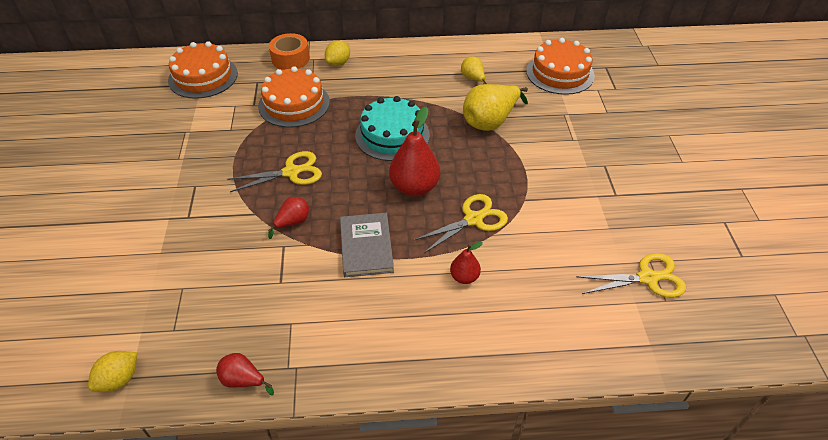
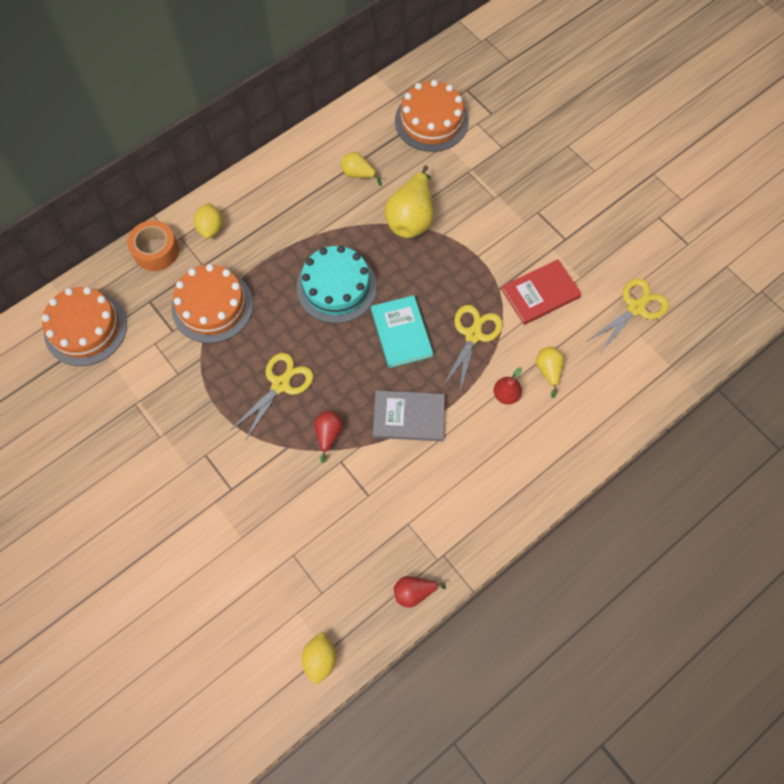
camera: 35 degrees left, 20 degrees up
grey book [340,213,394,277] -> grey book turned 45 degrees counterclockwise [373,390,445,441]
red pear [389,107,440,197] -> turquoise book [371,295,433,368]
none -> red book [501,259,582,325]
none -> yellow pear [536,347,564,398]

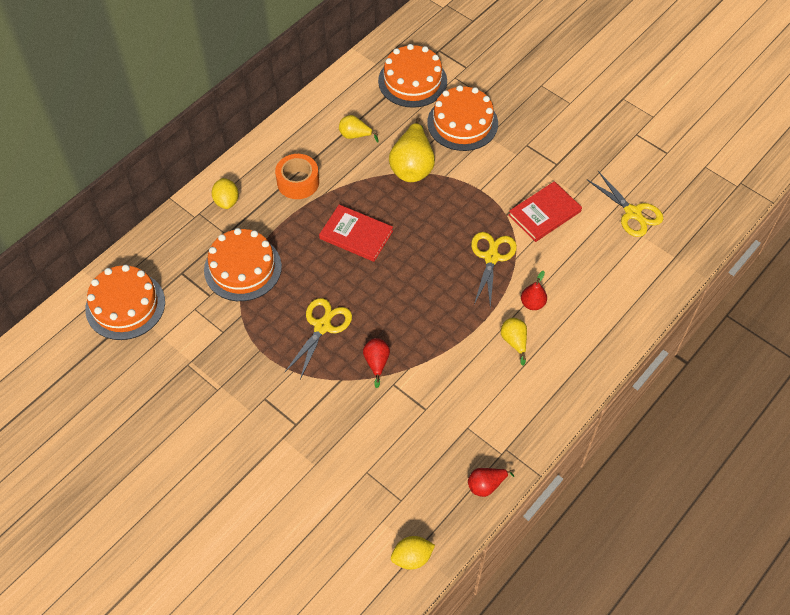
camera: 10 degrees left, 10 degrees down
orange tape [127,220,179,271] -> orange tape moved to [275,154,319,199]
turquoise cake [297,245,377,323] -> red book [319,204,393,262]
yellow lemon [301,632,336,684] -> yellow lemon turned 75 degrees clockwise [391,536,435,570]
turquoise book [371,295,433,368] -> none
grey book [373,390,445,441] -> none
yellow pear [536,347,564,398] -> yellow pear moved to [501,318,527,366]
yellow scissors [588,279,669,352] -> yellow scissors turned 105 degrees clockwise [586,171,663,237]
none -> orange cake [427,85,498,151]

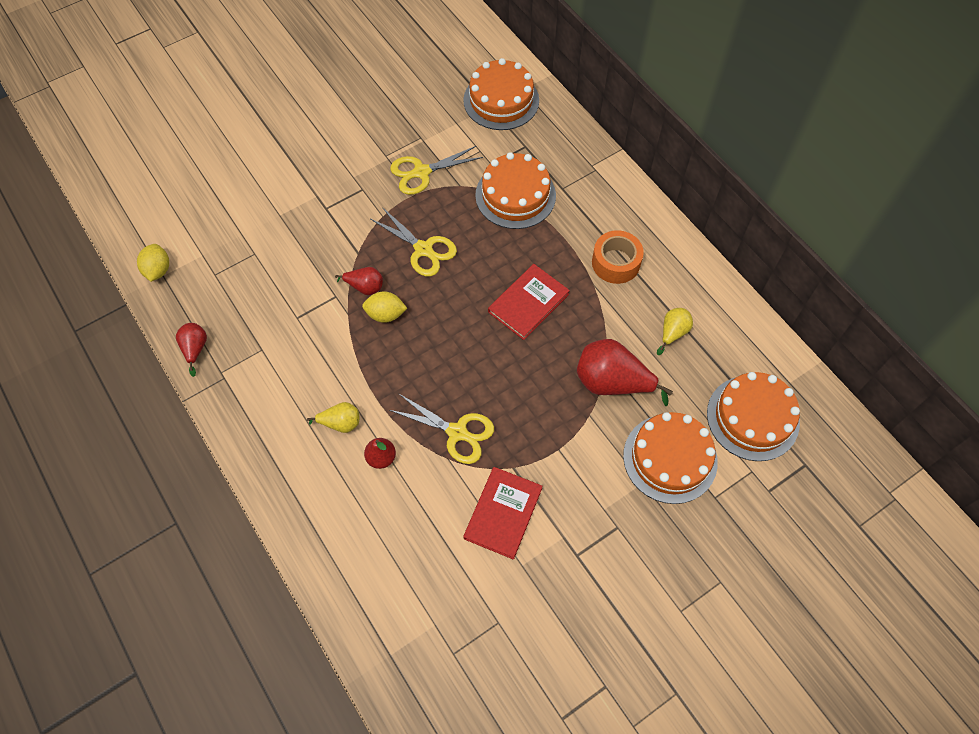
camera: 105 degrees right, 5 degrees up
yellow lemon [212,178,239,209] -> yellow lemon moved to [362,291,407,323]
yellow pear [389,118,435,182] -> red pear [577,339,673,406]
red book [509,181,582,242] -> red book turned 45 degrees clockwise [463,467,543,560]
yellow scissors [586,171,663,237] -> yellow scissors moved to [390,146,483,195]

